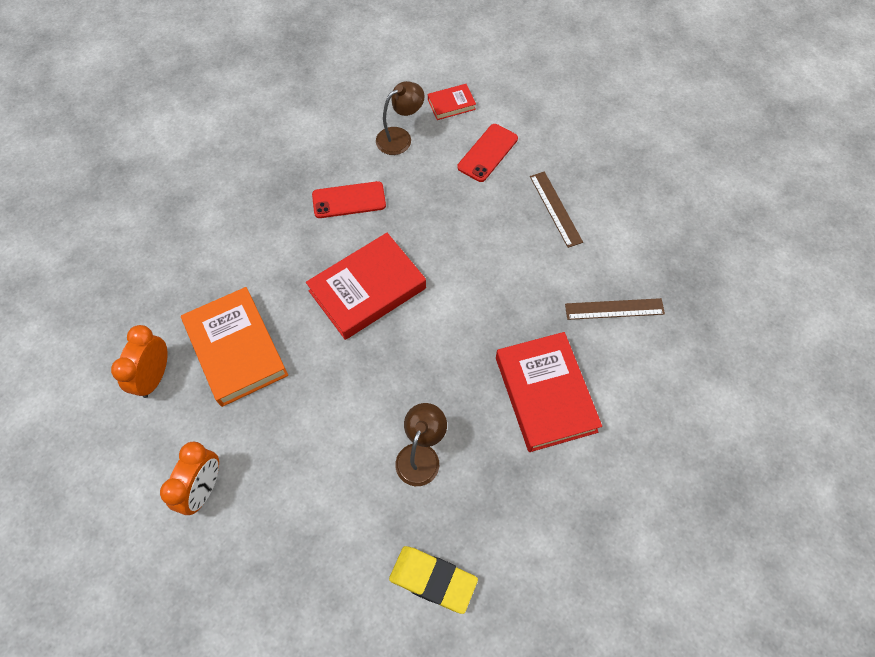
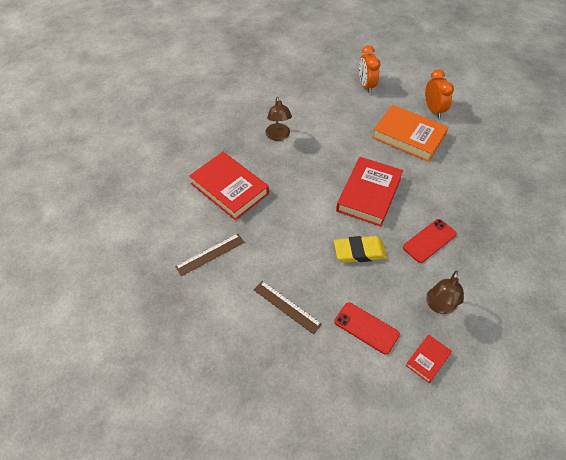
camera: 150 degrees right, 10 degrees down
yellow eraser [389,546,478,614] -> yellow eraser moved to [334,236,387,263]
red phone [457,124,518,182] -> red phone turned 60 degrees counterclockwise [334,302,400,355]

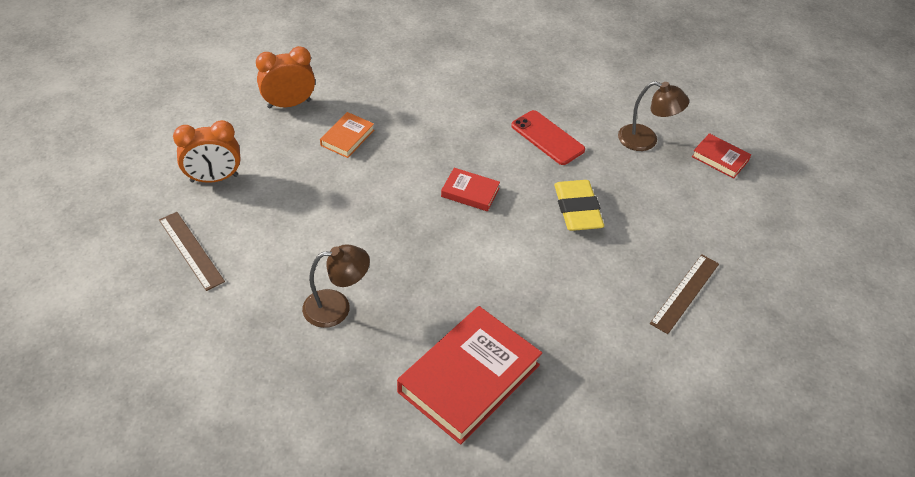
camera: 95 degrees left, 5 degrees down
brown ruler [175,234,245,276] -> brown ruler moved to [159,212,225,291]
red phone [334,302,400,355] -> none
red book [336,157,403,227] -> red book [441,168,500,211], size x0.48
orange book [372,105,448,162] -> orange book [320,112,374,158], size x0.48

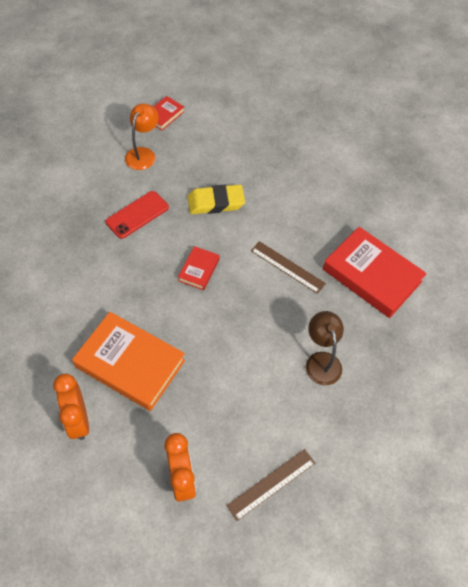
camera: 90 degrees left, 10 degrees up
orange book [320,112,374,158] -> orange book [72,312,185,411], size x2.07
brown lamp [618,81,689,151] -> orange lamp [125,104,159,170]
brown ruler [650,255,719,334] -> brown ruler moved to [251,241,326,294]

